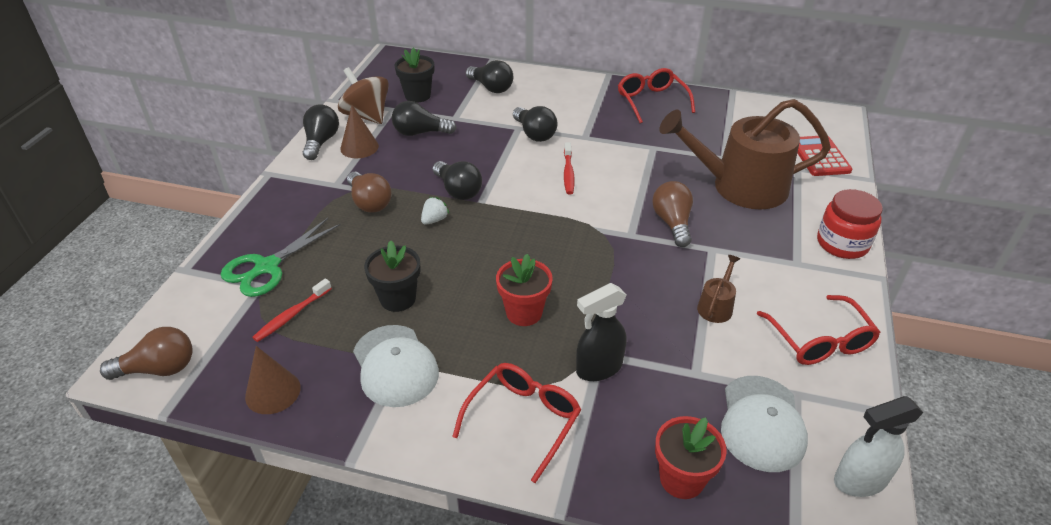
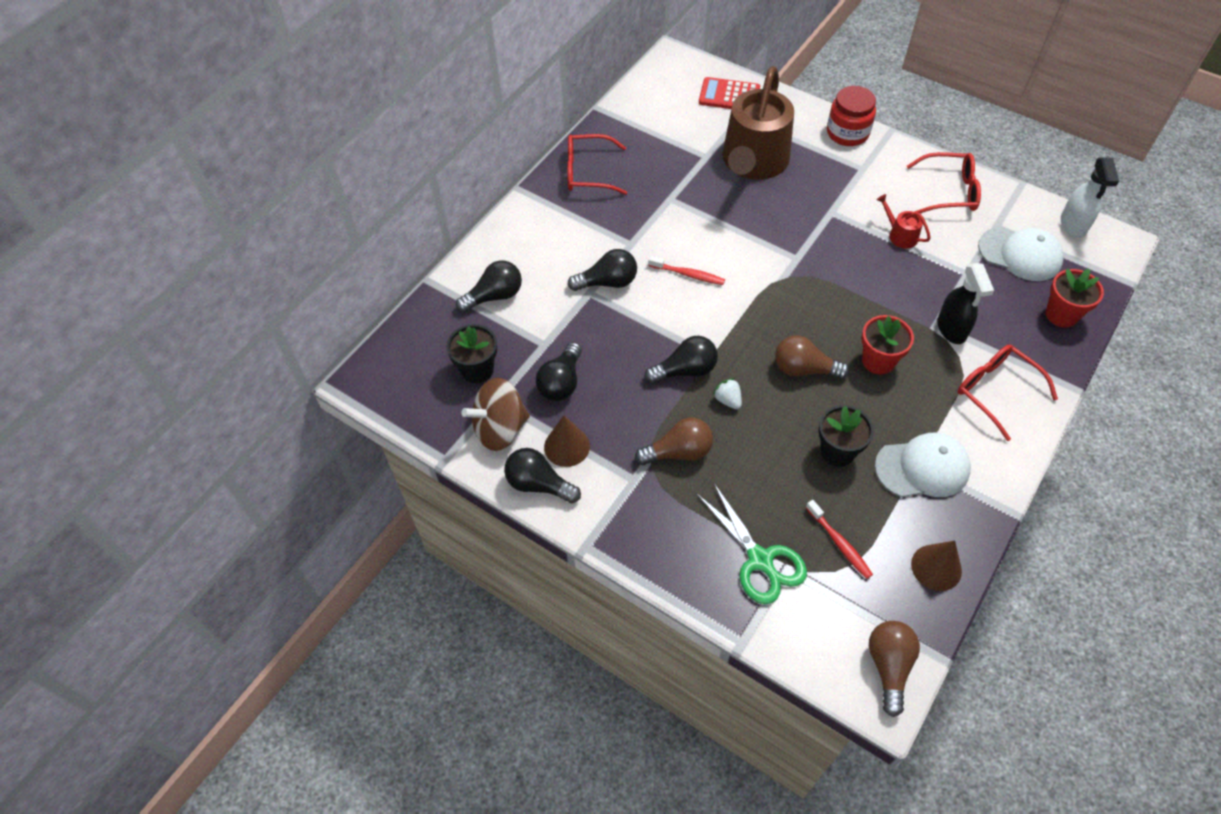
camera: 70 degrees left, 15 degrees up
brown light bulb [652,181,693,247] -> brown light bulb moved to [775,335,849,379]
brown watering can [697,255,740,323] -> red watering can [876,194,931,248]

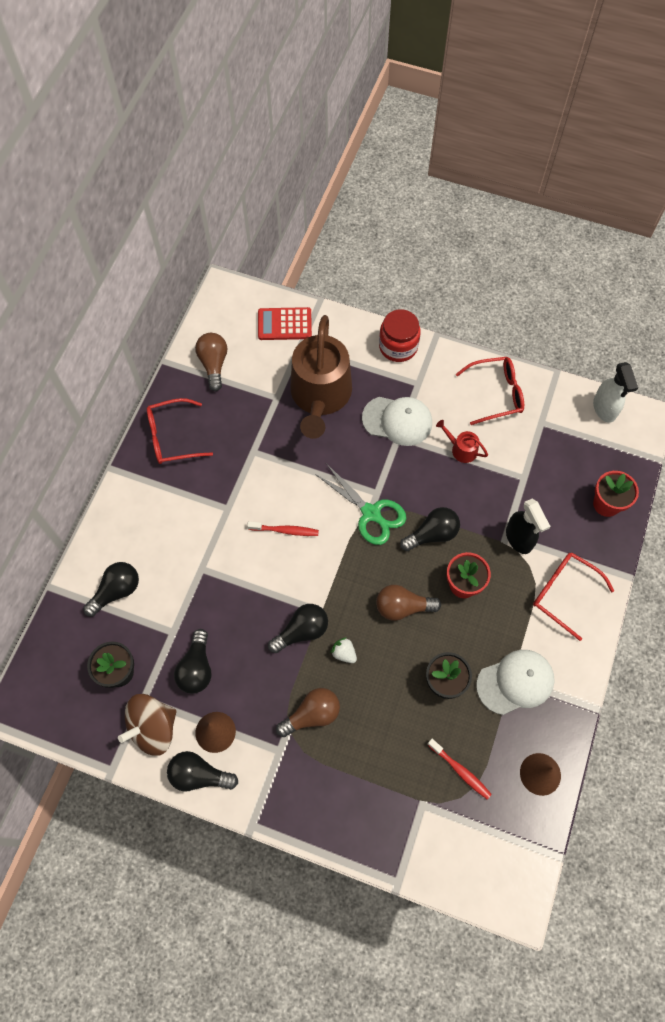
camera: 15 degrees left, 10 degrees up
black light bulb [568,249,637,291] -> black light bulb moved to [400,507,460,551]
green scissors [696,484,807,604] -> green scissors moved to [315,463,406,545]
brown light bulb [869,621,920,717] -> brown light bulb moved to [195,333,227,391]
white cap [978,227,1064,281] -> white cap moved to [362,397,432,446]

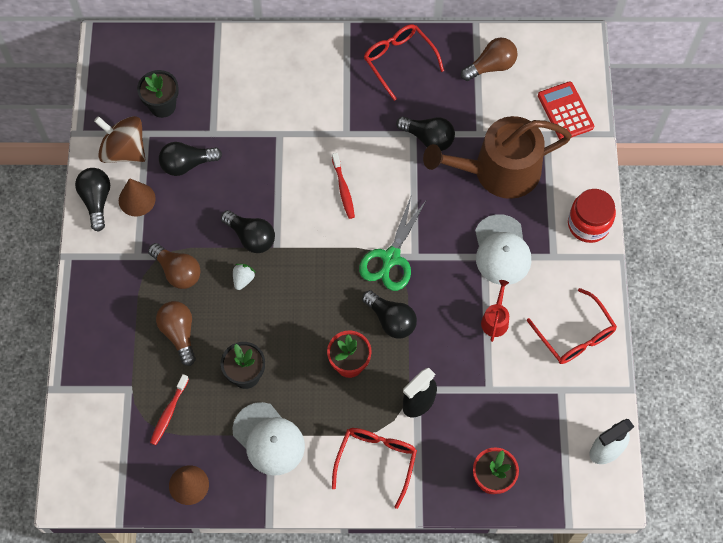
camera: 70 degrees right, 0 degrees up
black light bulb [83,562,139,617] -> black light bulb moved to [396,117,455,151]
brown light bulb [376,585,441,621] -> brown light bulb moved to [156,301,196,366]

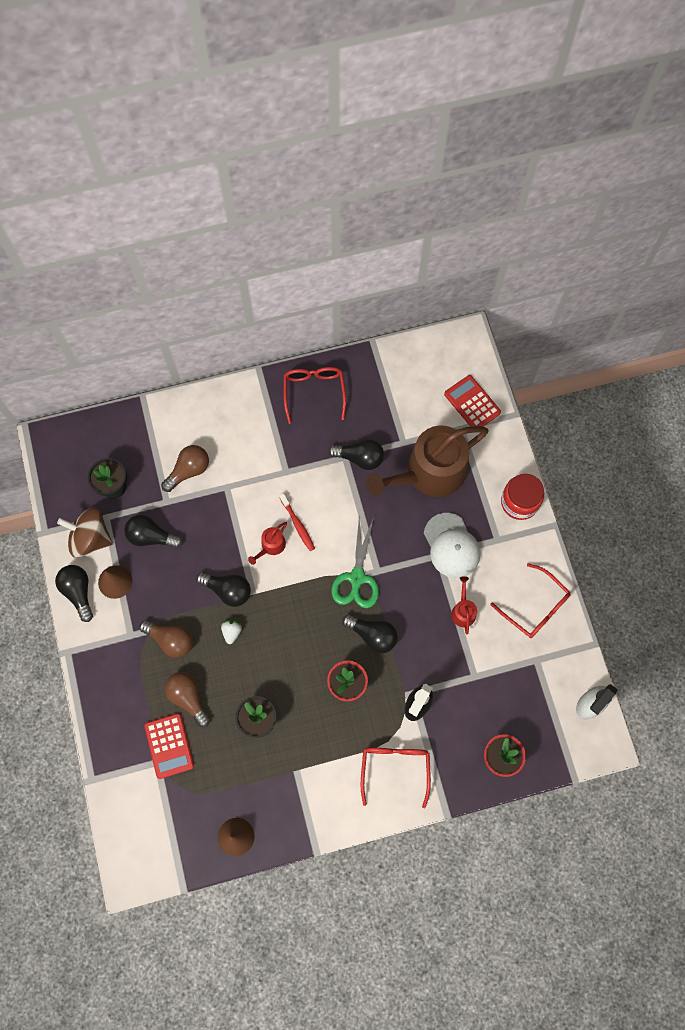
camera: 15 degrees left, 5 degrees up
red toothbrush [150,374,189,445] -> none
black light bulb [159,142,222,176] -> black light bulb turned 45 degrees clockwise [124,515,183,549]
white cap [232,402,305,476] -> none
red glasses [364,24,444,101] -> red glasses turned 45 degrees clockwise [283,367,346,424]
brown light bulb [461,38,518,81] -> brown light bulb moved to [161,445,209,492]
none -> red calculator [144,713,194,779]
none -> red watering can [248,522,287,565]

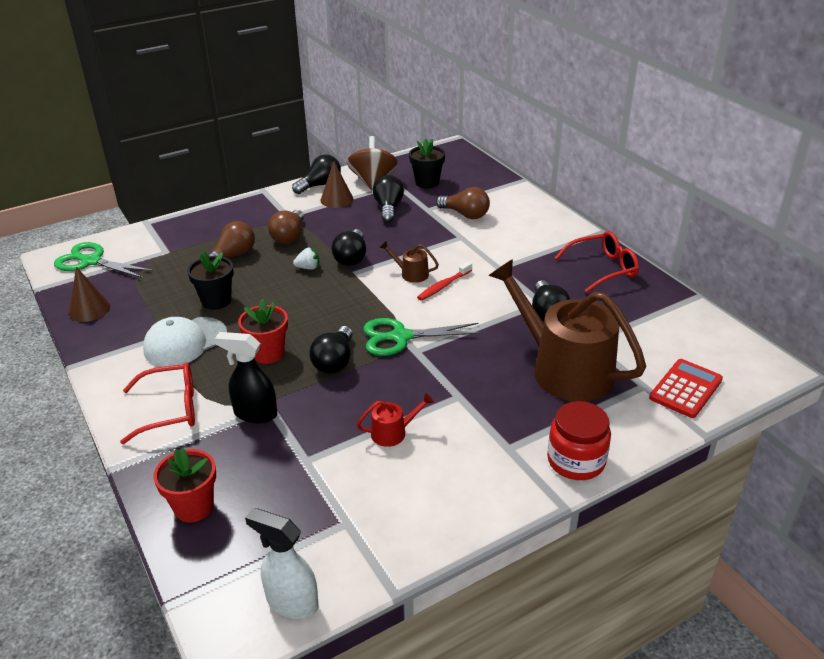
camera: 75 degrees right, 35 degrees down
red calculator [144,713,194,779] -> none
red watering can [248,522,287,565] -> brown watering can [379,241,439,283]
white cap [424,513,480,578] -> white cap moved to [143,317,227,366]
red glasses [490,563,571,638] -> none
none -> green scissors [54,242,154,279]

